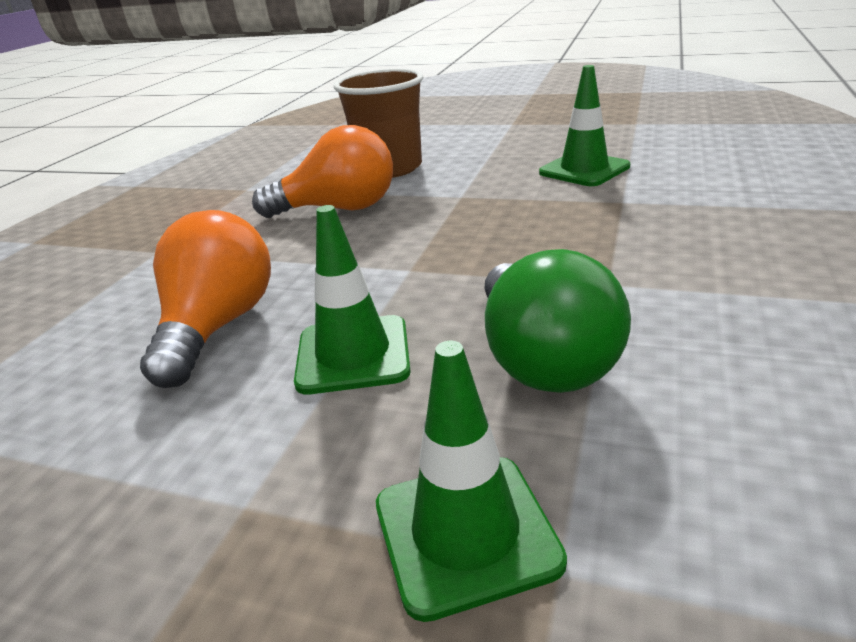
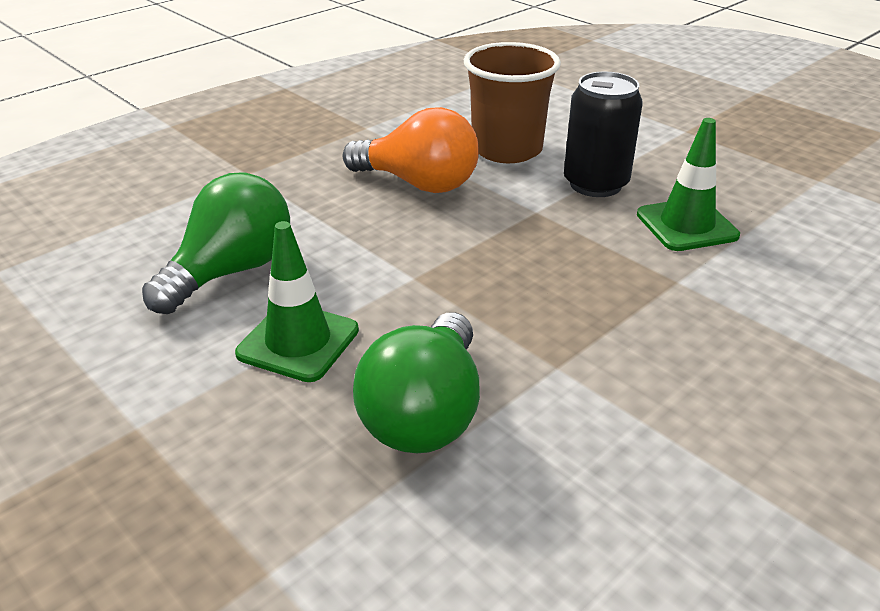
camera: 25 degrees right, 5 degrees up
orange light bulb [140,210,271,388] -> green light bulb [142,173,290,314]
green traffic cone [376,341,567,622] -> none
none -> black can [564,72,643,197]

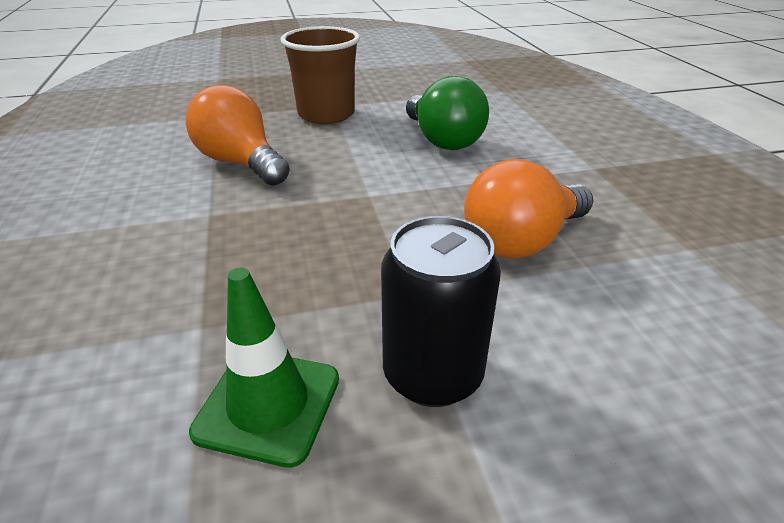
camera: 120 degrees right, 0 degrees up
green traffic cone [235,221,359,382] -> none
green light bulb [353,312,480,453] -> orange light bulb [185,85,290,186]
brown cup [464,42,561,163] -> brown cup moved to [281,26,360,124]

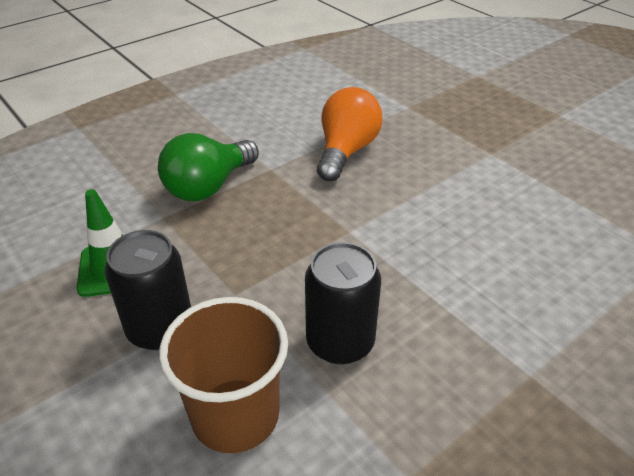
camera: 65 degrees right, 5 degrees up
brown cup [281,26,360,124] -> brown cup moved to [159,297,288,453]
green light bulb [406,76,489,150] -> green light bulb moved to [158,133,259,201]
orange light bulb [464,159,593,258] -> black can [305,242,381,365]

